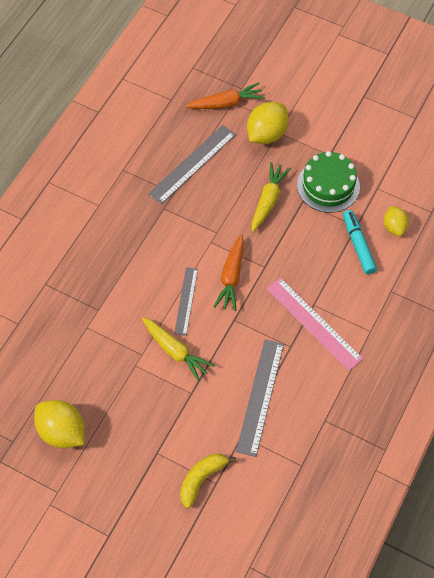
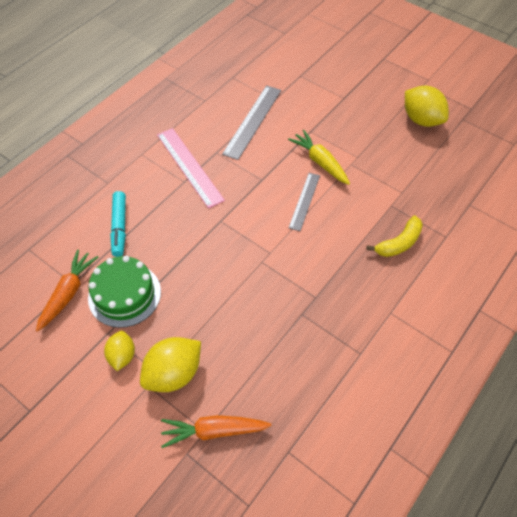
camera: 170 degrees left, 5 degrees down
grey ruler [148,125,236,204] -> none
yellow banana [180,454,236,508] -> yellow banana moved to [366,216,423,257]
orange carrot [214,234,244,311] -> orange carrot moved to [36,249,98,332]
yellow carrot [252,162,291,232] -> none
yellow lemon [384,206,409,236] -> yellow lemon moved to [104,331,135,371]

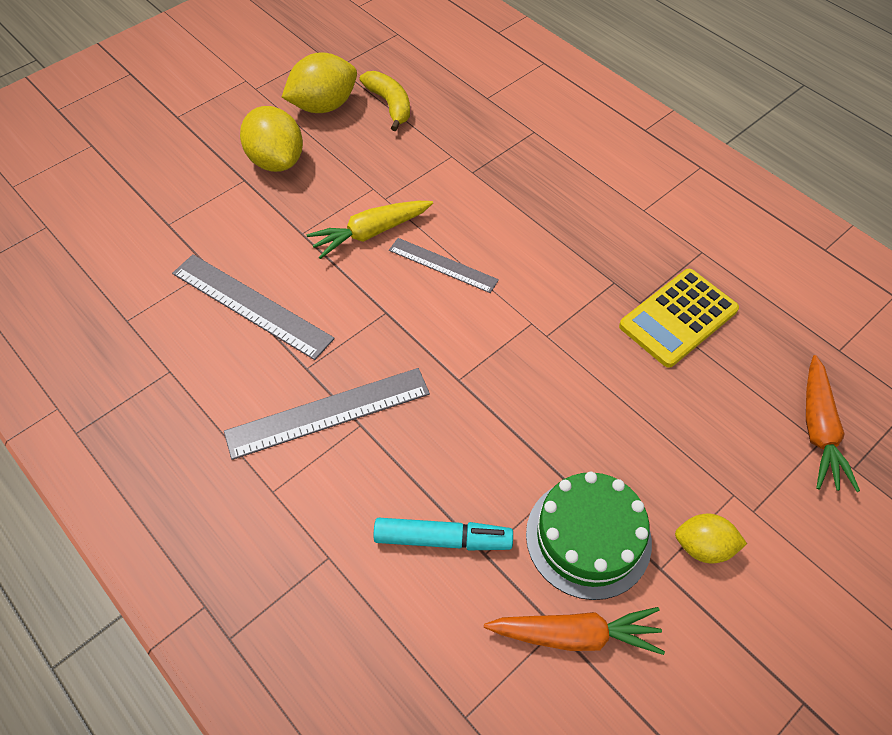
camera: 80 degrees left, 0 degrees up
orange carrot [36,249,98,332] -> orange carrot turned 150 degrees clockwise [484,607,665,655]
yellow lemon [140,337,201,392] -> yellow lemon moved to [240,106,303,172]
pink ruler [157,128,225,208] -> grey ruler [224,368,430,460]
yellow banana [366,216,423,257] -> yellow banana moved to [360,71,410,131]
none -> yellow calculator [619,269,739,368]

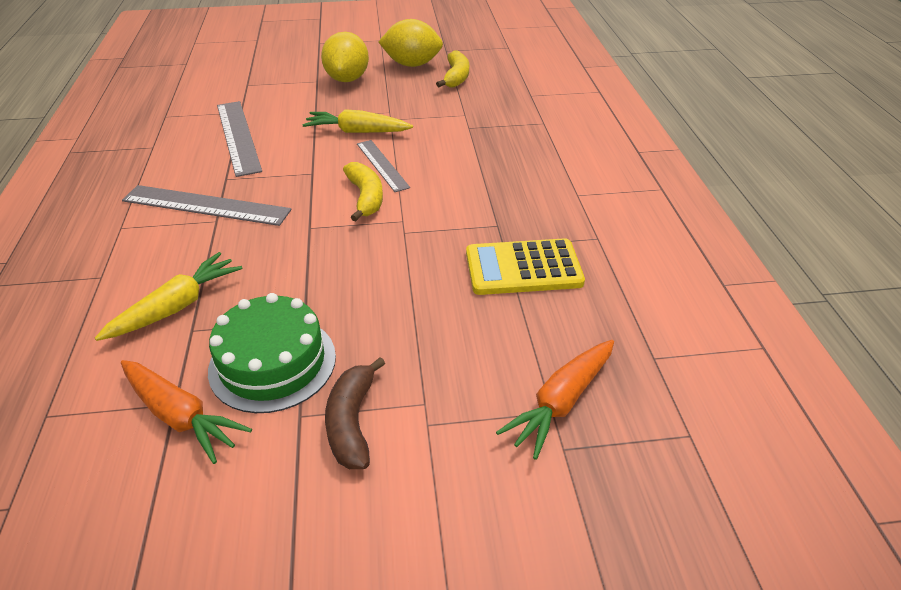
camera: 35 degrees right, 15 degrees down
turquoise marker [374,518,513,550] -> yellow carrot [95,252,243,341]
yellow lemon [675,513,747,564] -> brown banana [325,357,385,469]
none -> yellow banana [343,162,383,222]

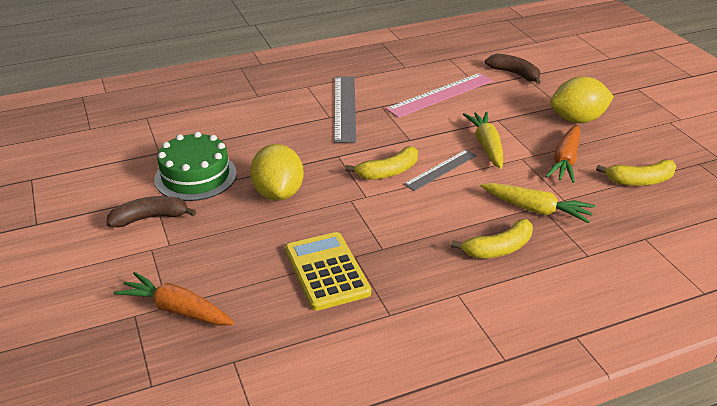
camera: 75 degrees right, 5 degrees down
yellow carrot [95,252,243,341] -> yellow carrot moved to [481,183,595,224]
orange carrot [121,360,252,464] -> orange carrot moved to [545,125,580,183]
grey ruler [217,101,262,177] -> pink ruler [386,73,493,118]
yellow lemon [378,19,443,67] -> yellow lemon moved to [250,144,304,201]
none -> yellow banana [451,219,533,258]
none -> brown banana [485,54,541,84]

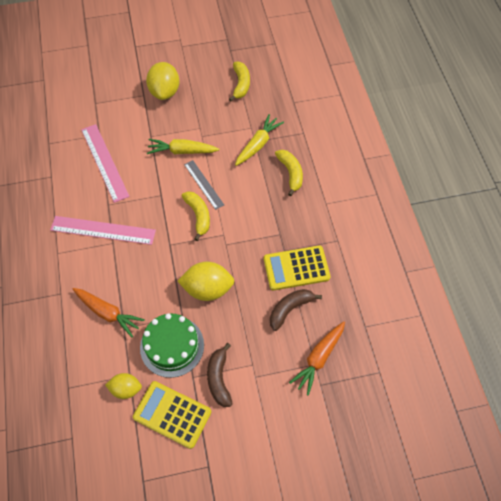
camera: 80 degrees left, 25 degrees up
grey ruler [334,76,356,143] -> pink ruler [50,216,156,245]
brown banana [485,54,541,84] -> brown banana moved to [270,289,322,331]
orange carrot [545,125,580,183] -> orange carrot moved to [73,288,145,337]
none -> yellow lemon [105,373,142,399]
none -> yellow calculator [133,381,211,449]

